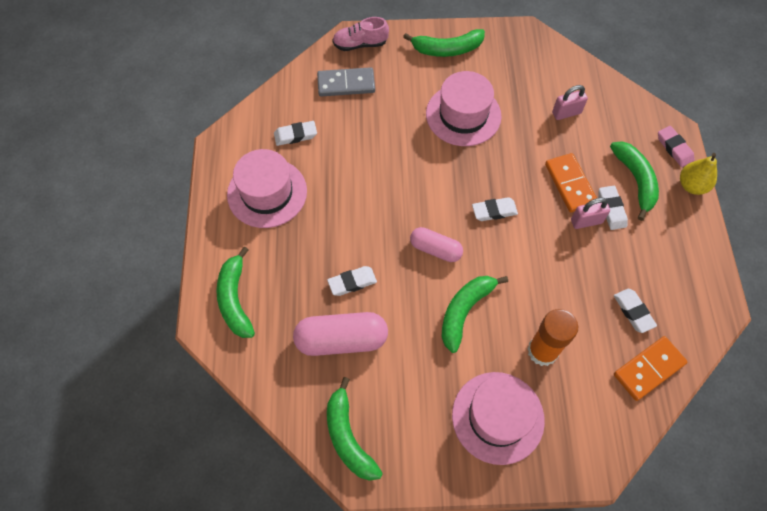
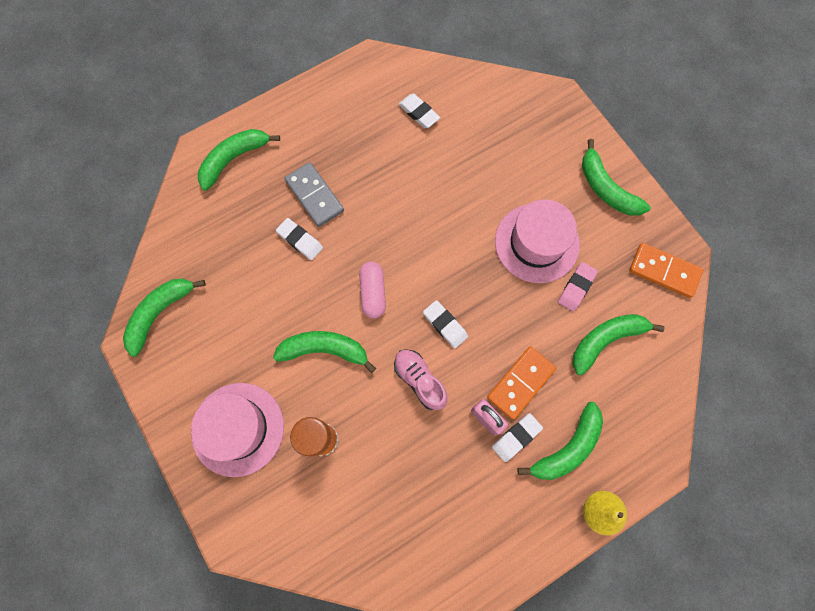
camera: 60 degrees right, 10 degrees up
pink hat [227,149,307,228] -> none
pink capsule [293,312,388,356] -> none
grey domino [317,67,375,97] -> grey domino moved to [285,162,344,227]
pink shoe [332,17,389,51] -> pink shoe moved to [394,349,448,410]
pink padlock [552,85,588,120] -> green banana [573,314,664,375]
white eraser [614,289,657,333] -> none
orange domino [614,336,688,401] -> orange domino moved to [629,243,703,298]
pink eraser [658,126,694,167] -> pink eraser moved to [558,262,598,311]

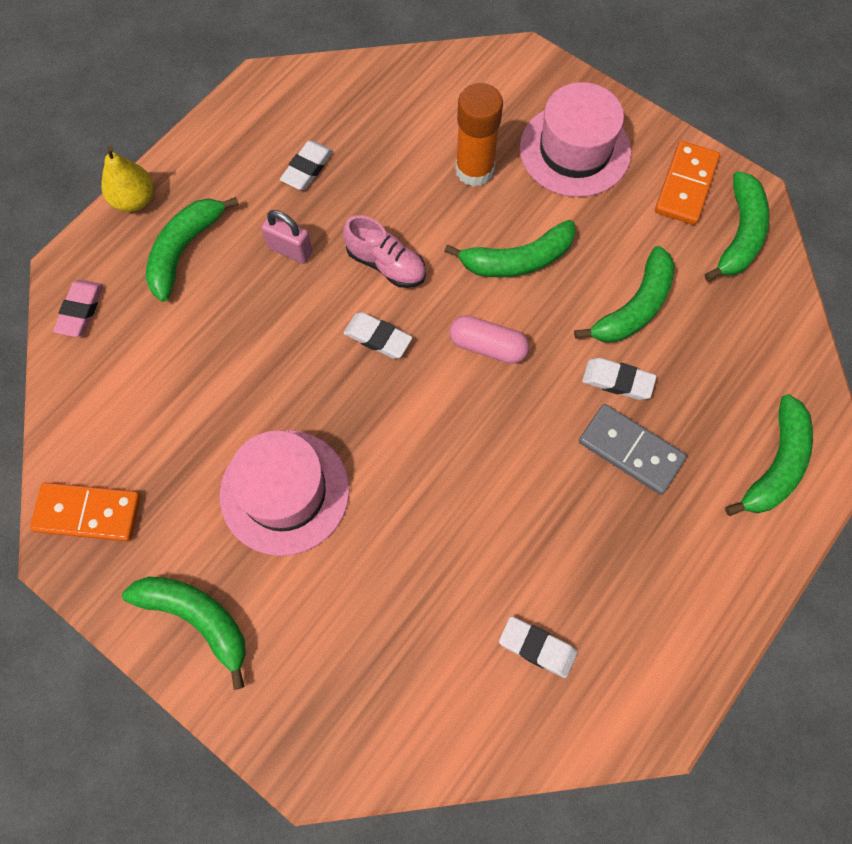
camera: 160 degrees right, 5 degrees down
pink capsule [359,261,386,318] -> pink capsule turned 45 degrees counterclockwise [450,315,529,364]
orange domino [487,346,556,420] -> orange domino moved to [655,141,720,225]
white eraser [492,413,543,462] -> white eraser moved to [280,141,333,190]
pink eraser [558,262,598,311] -> pink eraser moved to [53,280,103,337]
green banana [573,314,664,375] -> green banana moved to [574,246,675,342]

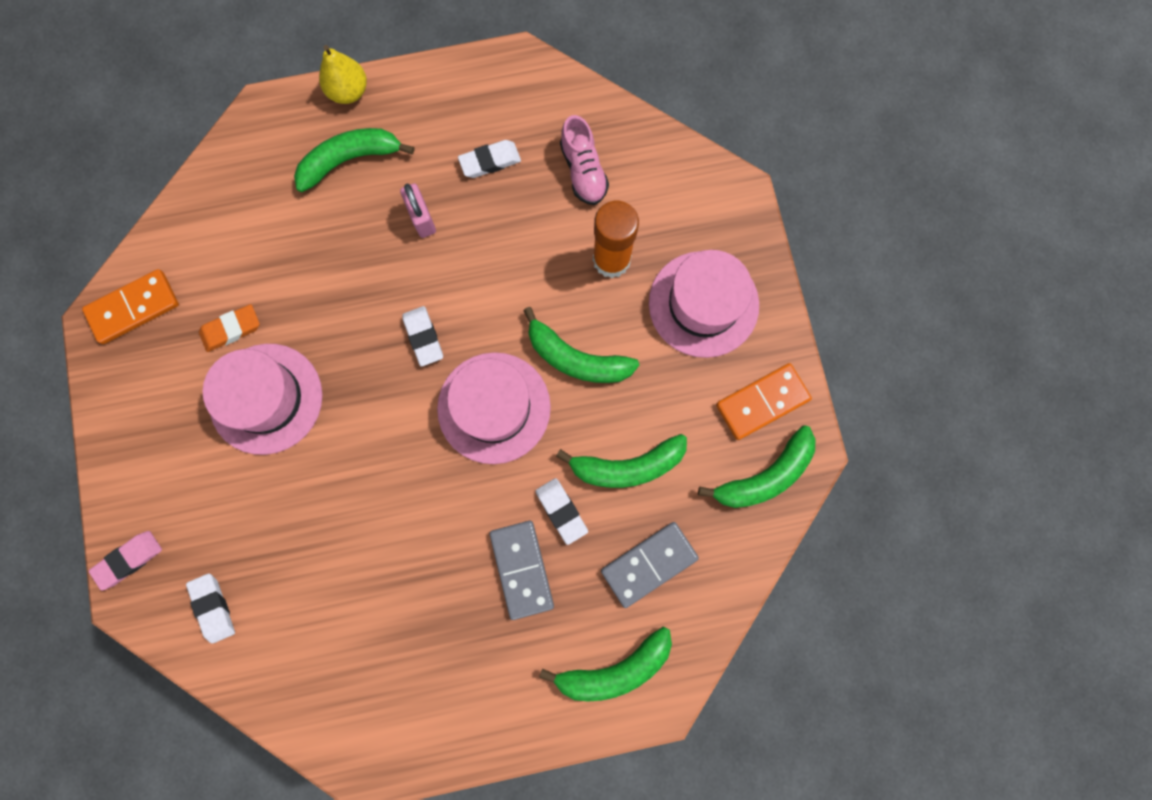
camera: 40 degrees right, 10 degrees up
orange domino [30,482,141,542] -> orange domino turned 75 degrees counterclockwise [82,269,179,344]
pink eraser [53,280,103,337] -> pink eraser moved to [89,531,162,591]
green banana [122,577,246,690] -> none
pink shoe [343,215,426,288] -> pink shoe moved to [560,115,609,205]
pink capsule [450,315,529,364] -> pink hat [437,352,551,464]
white eraser [499,616,578,678] -> white eraser moved to [186,574,235,644]
none -> orange eraser [199,304,260,352]
none -> grey domino [601,522,699,608]

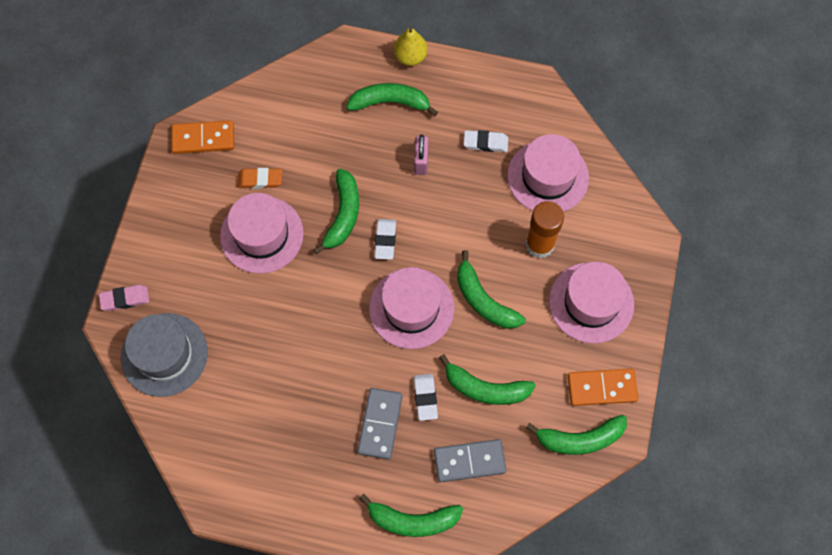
camera: 25 degrees right, 10 degrees down
white eraser [186,574,235,644] -> grey hat [121,313,208,397]
pink shoe [560,115,609,205] -> pink hat [507,134,589,212]
none -> green banana [313,169,359,254]

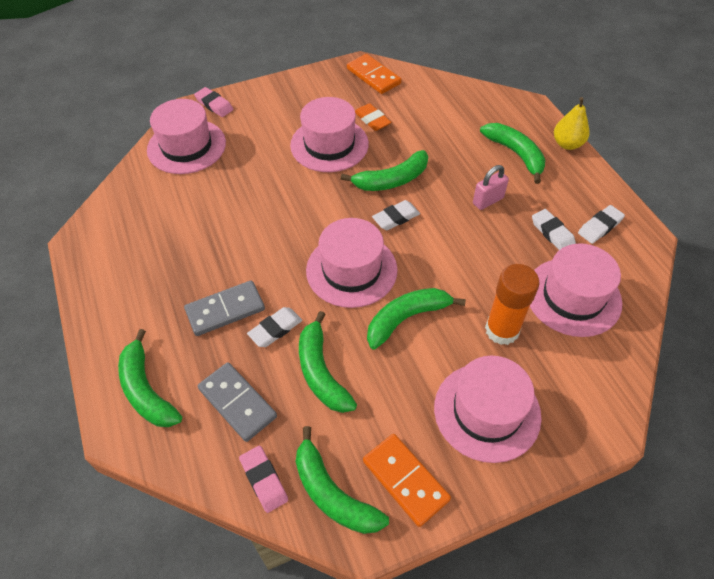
camera: 55 degrees right, 15 degrees down
grey hat [121,313,208,397] -> pink hat [147,99,226,174]
green banana [457,250,526,329] -> green banana turned 45 degrees clockwise [367,288,466,350]
none -> pink eraser [239,446,288,513]
none -> white eraser [578,205,625,244]

